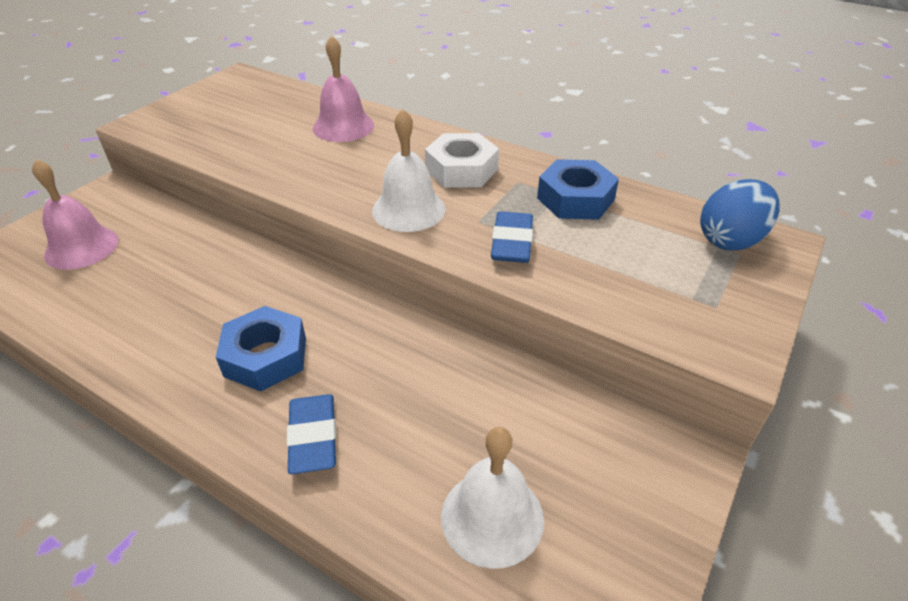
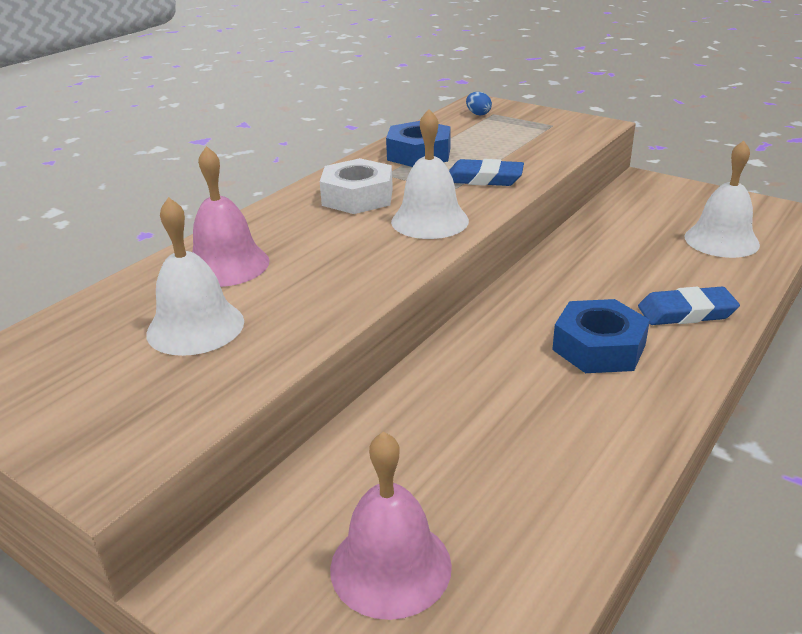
camera: 85 degrees left, 10 degrees down
blue egg [700,179,780,251] -> blue egg [466,92,492,116], size x0.47
none -> white bell [146,197,244,356]

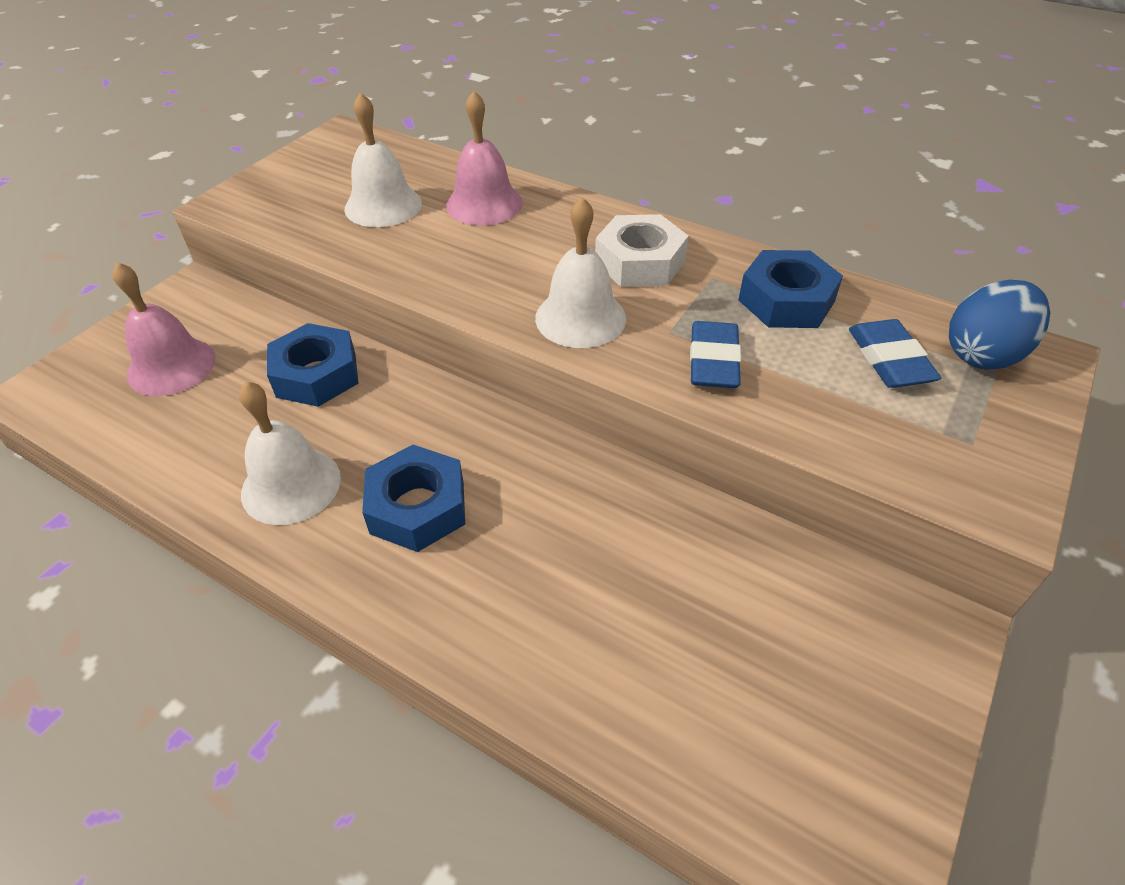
camera: 85 degrees right, 15 degrees up
blue egg [466,92,492,116] -> blue egg [949,279,1050,370], size x2.14
blue eraser [638,287,740,325] -> blue eraser moved to [849,319,941,388]
white bell [685,141,760,258] -> white bell moved to [239,381,341,525]
none -> blue nut [267,323,359,407]

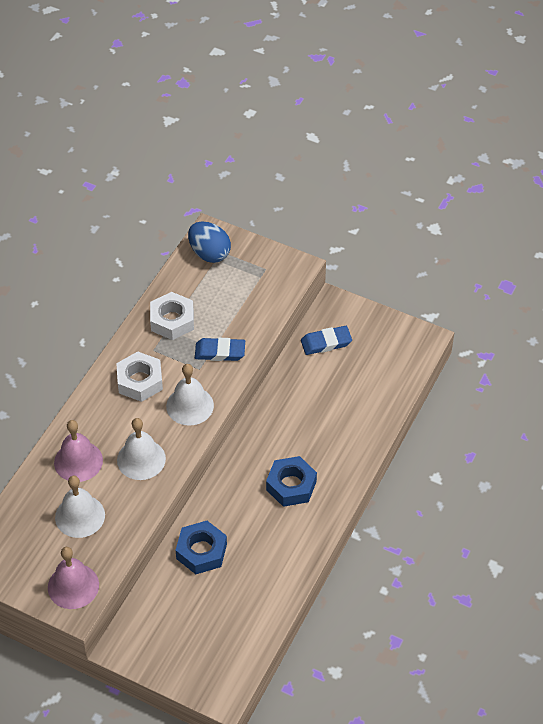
camera: 95 degrees left, 5 degrees up
pink bell [112,262,216,396] -> pink bell moved to [48,547,99,609]
white bell [239,381,341,525] -> white bell moved to [117,418,166,480]
blue nut [738,250,843,328] -> white nut [150,292,194,340]
blue eraser [849,319,941,388] -> blue eraser moved to [301,326,352,355]

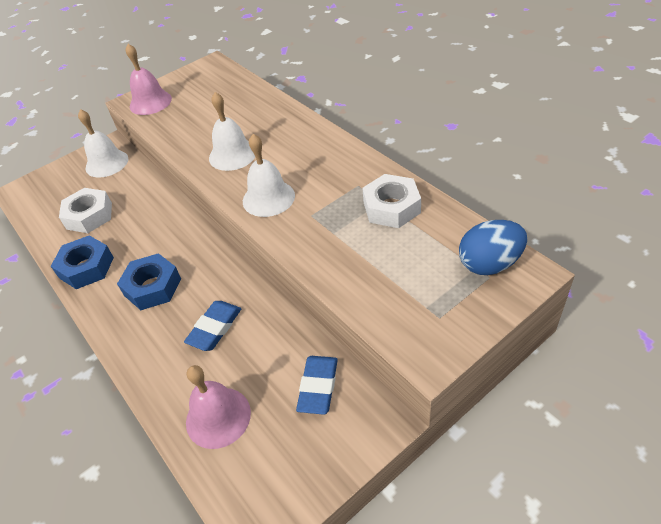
camera: 120 degrees right, 5 degrees down
pink bell [54,420,103,482] -> pink bell moved to [186,365,251,449]
white bell [55,476,105,538] -> white bell moved to [78,109,128,178]
white nut [116,351,163,402] -> white nut moved to [59,188,112,233]
blue nut [176,521,227,574] -> blue nut moved to [51,235,114,289]
blue eraser [195,338,245,361] -> blue eraser moved to [184,301,241,351]

